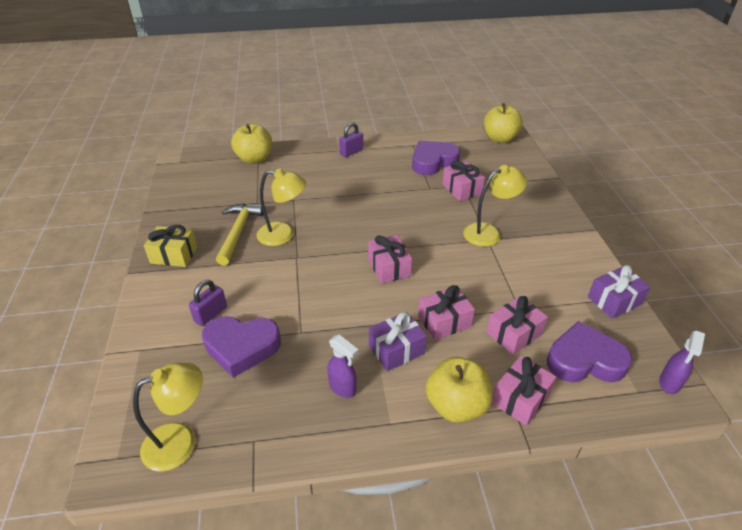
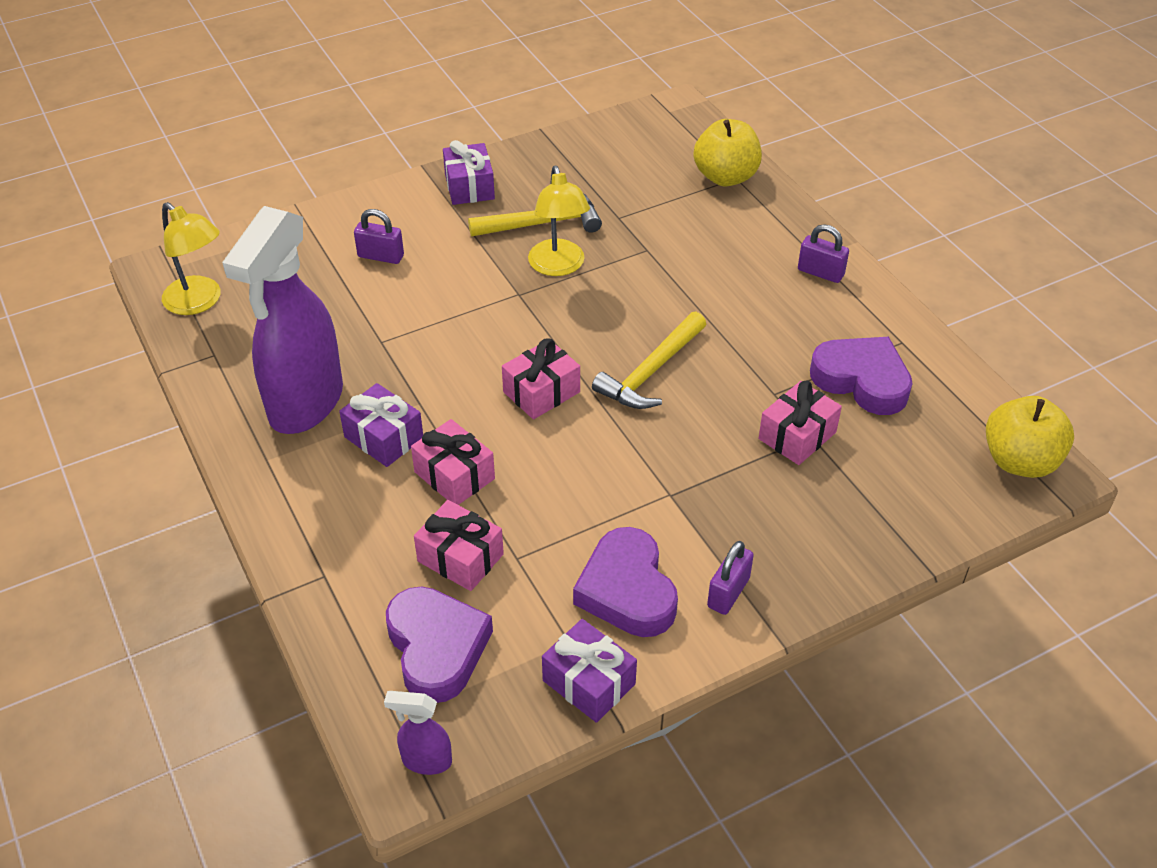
camera: 70 degrees right, 5 degrees up
yellow gift [144,225,197,267] -> purple gift [443,140,495,205]
purple heart [202,316,281,378] -> purple heart moved to [573,527,678,637]
purple spray bottle [327,335,358,398] -> purple spray bottle [222,206,343,434], size x2.44
yellow apple [426,357,492,423] -> none
yellow lamp [463,165,527,247] -> none
pink gift [491,356,556,426] -> none
none -> yellow hammer [592,312,706,409]
none -> purple padlock [707,541,754,615]

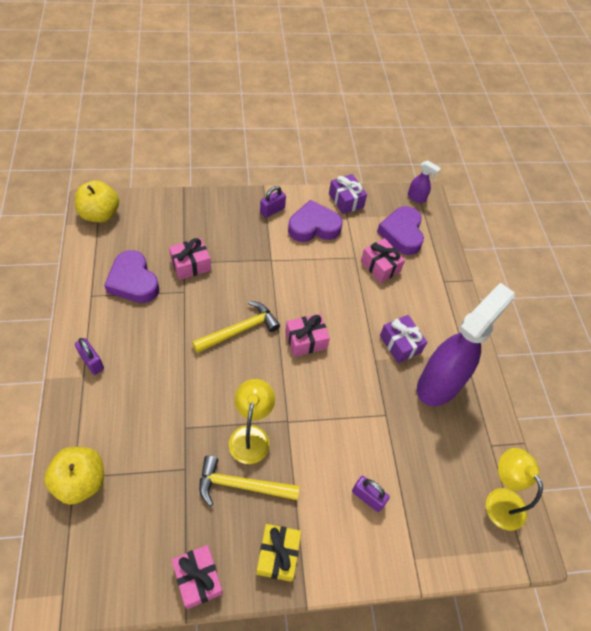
camera: 165 degrees left, 10 degrees up
pink gift [411,419,495,505] -> pink gift moved to [172,545,223,609]
purple gift [443,140,495,205] -> yellow gift [256,524,301,582]
purple heart [573,527,678,637] -> purple heart turned 105 degrees counterclockwise [288,200,342,242]

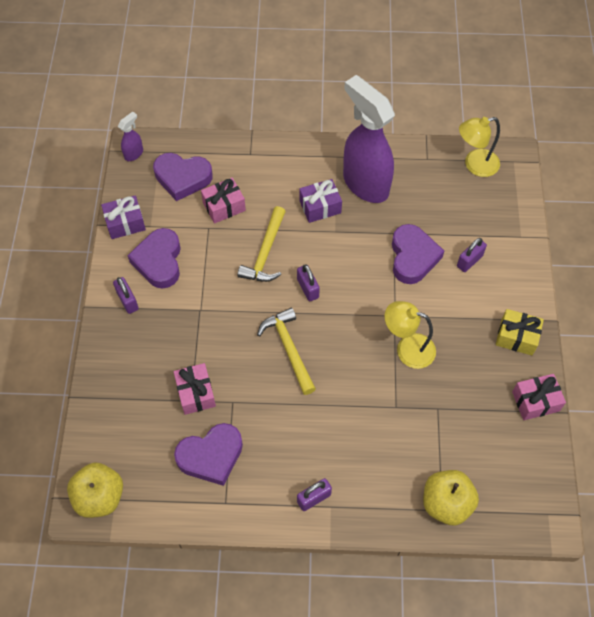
camera: 75 degrees left, 5 degrees up
yellow hammer [199,456,300,506] -> yellow hammer moved to [237,206,286,282]
pink gift [285,314,330,357] -> purple padlock [297,264,320,301]
none -> purple heart [392,224,444,284]

